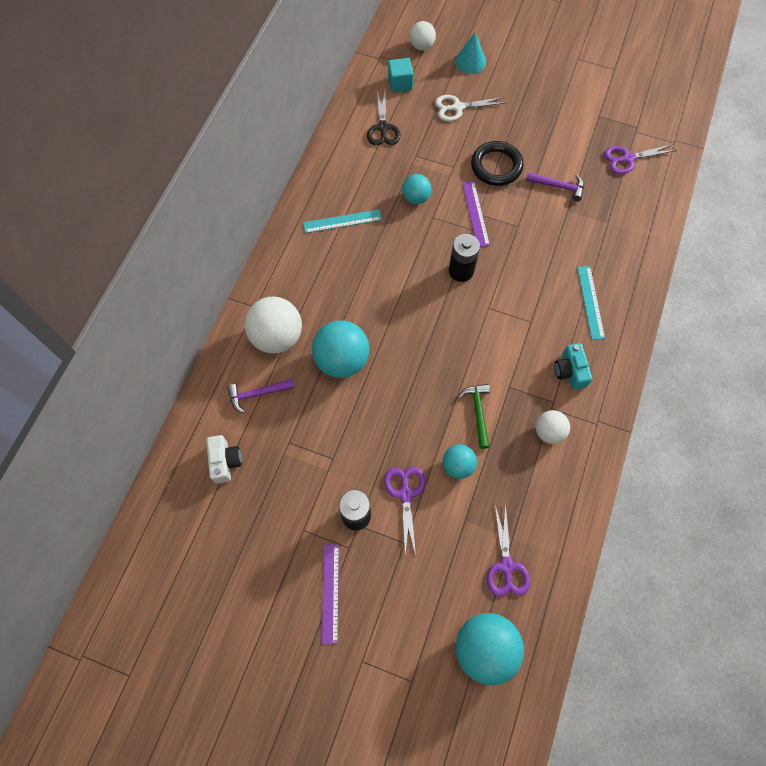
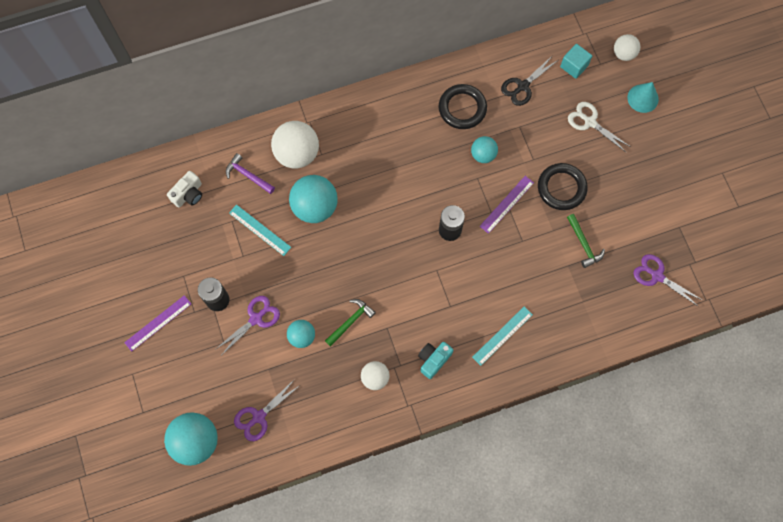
camera: 50 degrees right, 5 degrees up
turquoise ruler [303,209,382,233] -> turquoise ruler moved to [229,205,291,256]
purple hammer [526,172,584,201] -> green hammer [567,214,605,268]
none -> black ring [439,84,487,129]

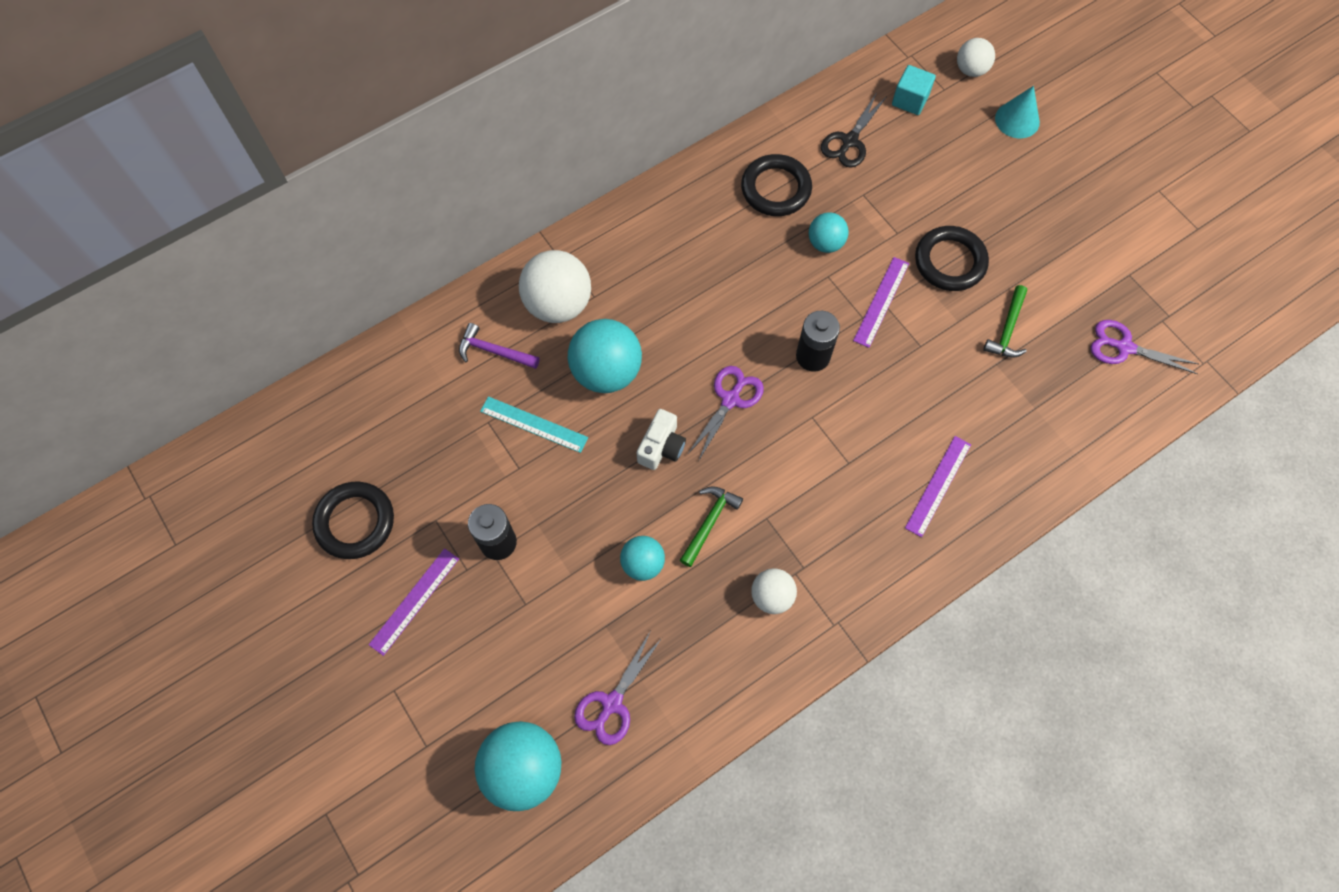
camera: 15 degrees left, 5 degrees down
white camera [167,171,202,208] -> white camera moved to [637,409,686,470]
purple scissors [216,296,280,355] -> purple scissors moved to [687,366,764,460]
turquoise camera [418,342,454,379] -> none
turquoise ruler [472,306,533,366] -> purple ruler [905,436,971,537]
green hammer [567,214,605,268] -> green hammer turned 60 degrees clockwise [983,285,1027,358]
white scissors [568,102,631,152] -> none
none -> black ring [312,482,394,559]

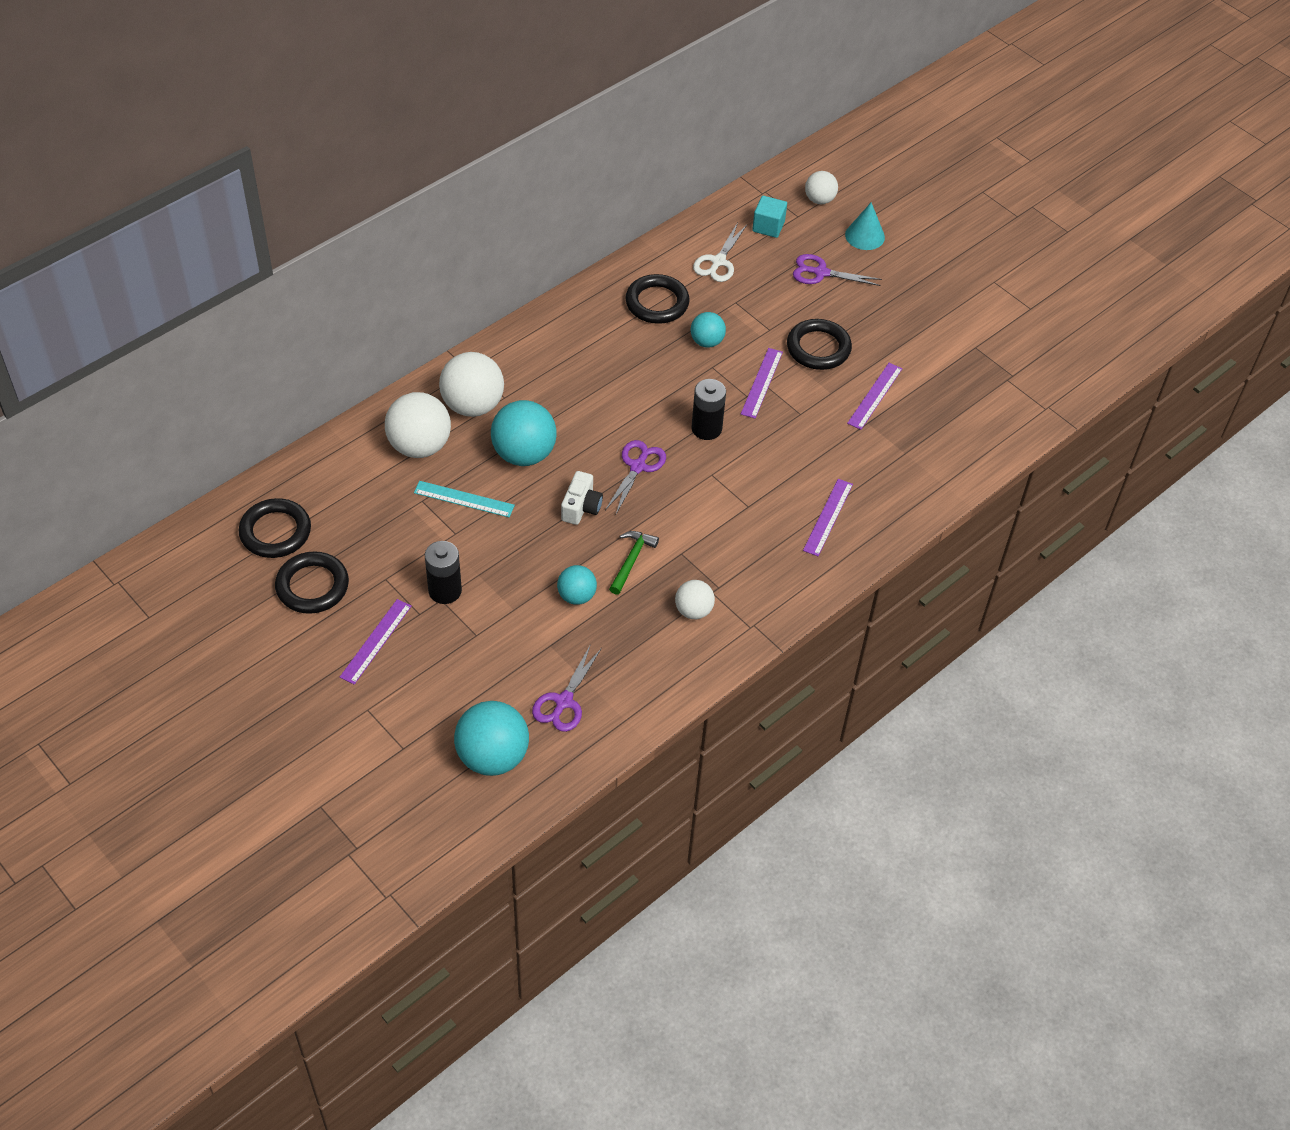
camera: 10 degrees left, 15 degrees down
purple hammer [459,323,540,369] -> white ball [385,392,451,458]
black scissors [821,94,887,168] -> white scissors [693,222,747,282]
green hammer [983,285,1027,358] -> purple ruler [847,363,902,430]
purple scissors [1090,320,1199,374] -> purple scissors moved to [793,254,882,286]
none -> black ring [239,498,311,558]

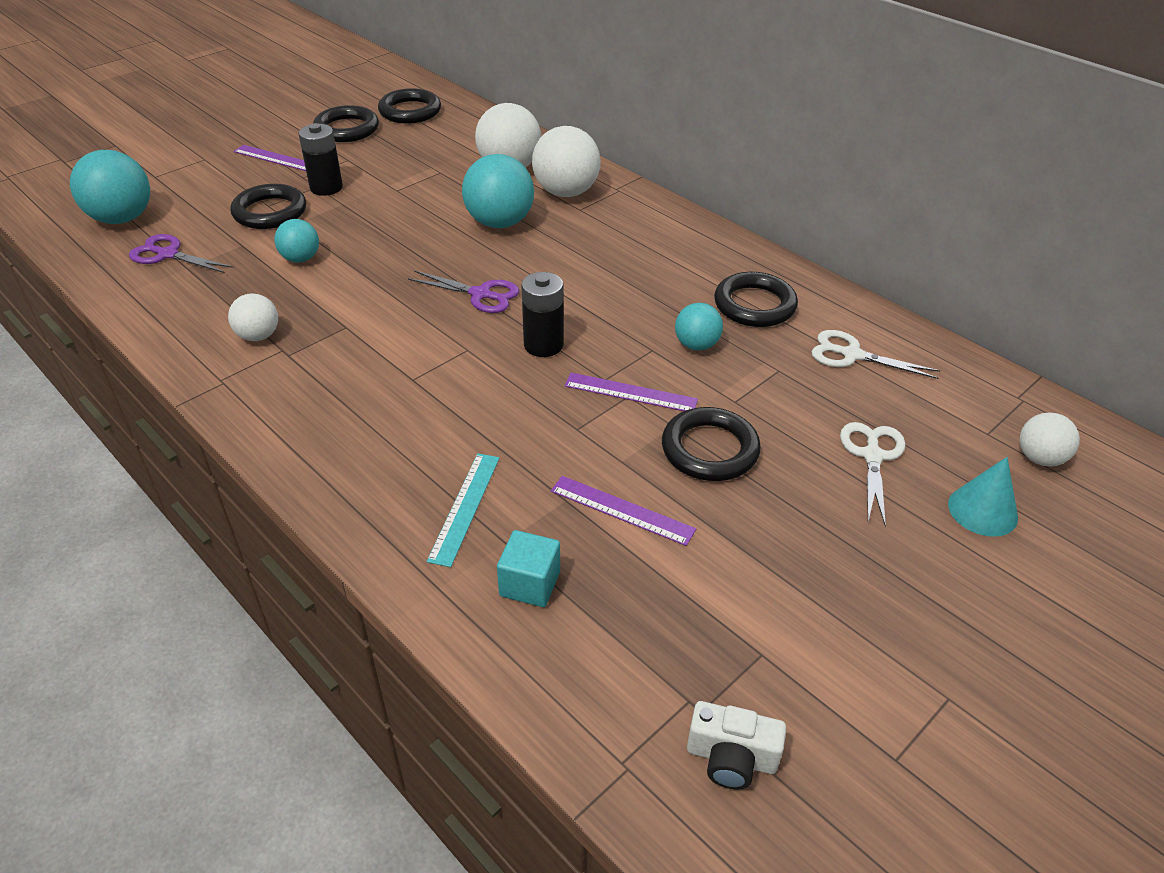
camera: 90 degrees right, 10 degrees down
turquoise ruler [414,481,515,517] -> turquoise ruler moved to [427,453,500,567]
white camera [561,471,603,525] -> white camera moved to [687,701,786,790]
green hammer [609,531,659,595] -> none
turquoise cube [752,196,787,238] -> turquoise cube moved to [497,530,560,607]
purple scissors [793,254,882,286] -> white scissors [840,422,905,527]
purple ruler [803,479,853,556] -> none
none -> black ring [230,184,306,229]

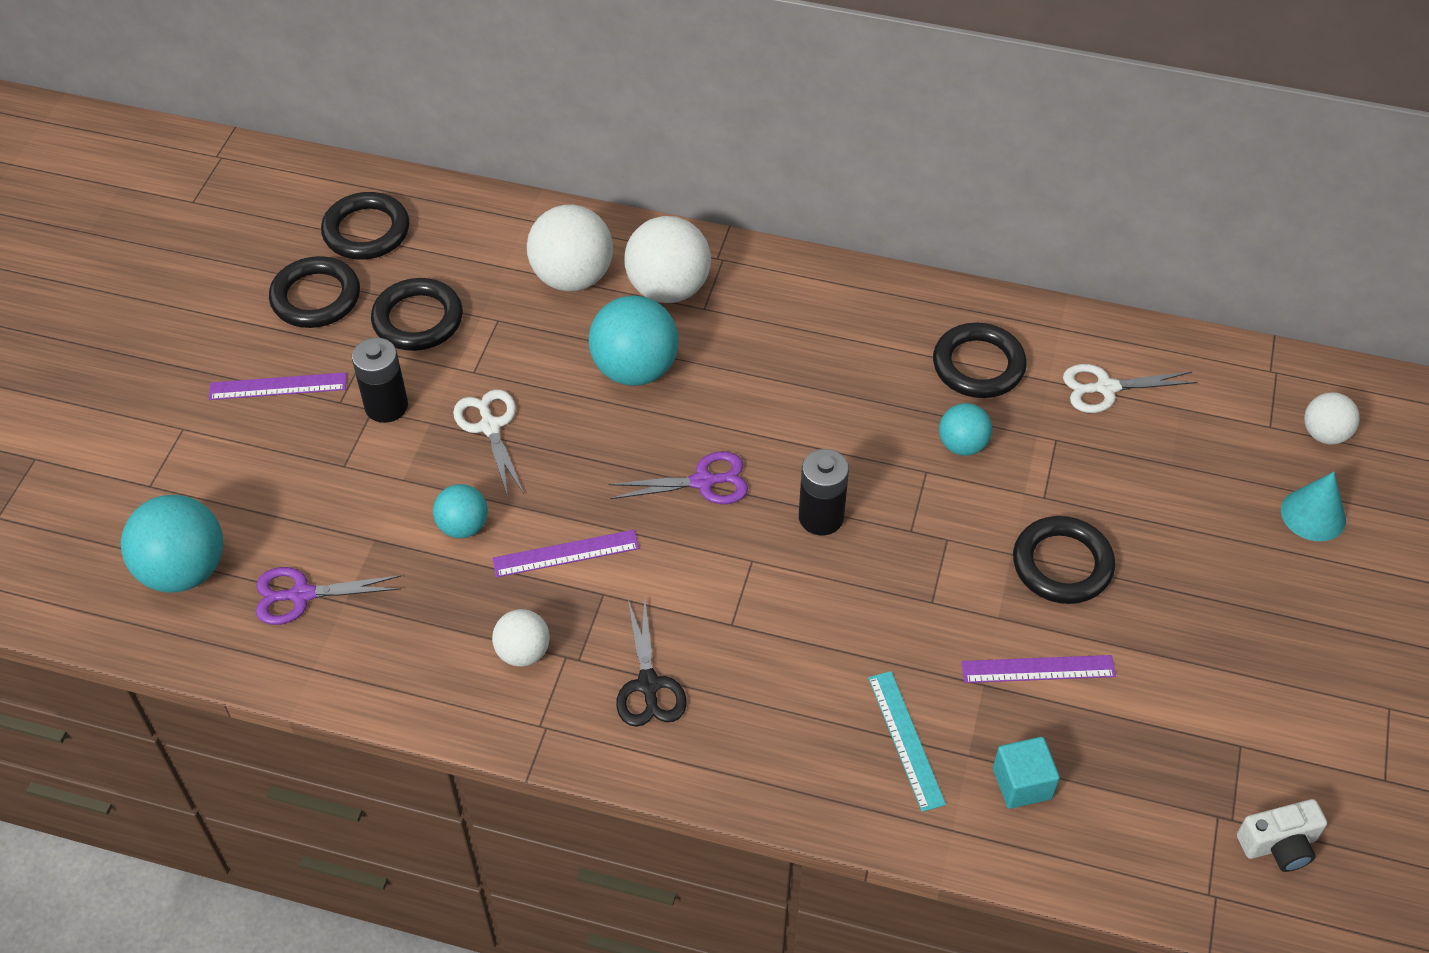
camera: 30 degrees left, 10 degrees up
black ring [230,184,306,229] -> black ring moved to [371,278,463,351]
purple ruler [564,373,698,411] -> purple ruler moved to [492,530,639,577]
white scissors [840,422,905,527] -> white scissors moved to [453,389,524,496]
none -> black scissors [616,598,686,727]

